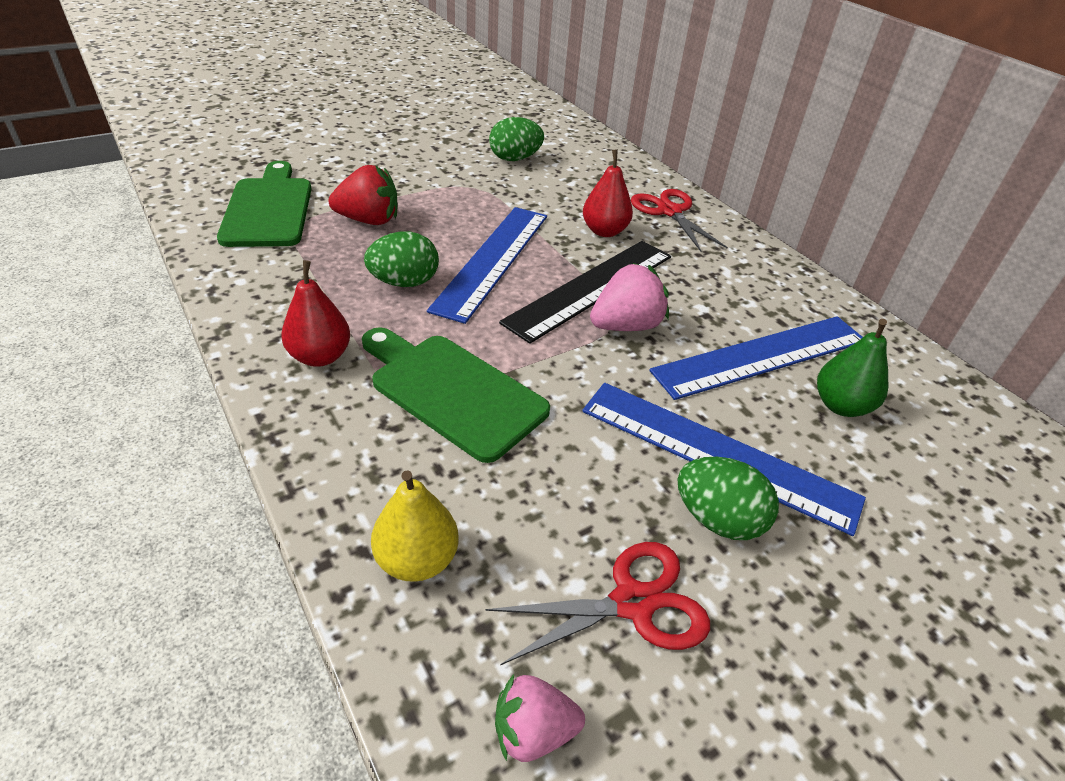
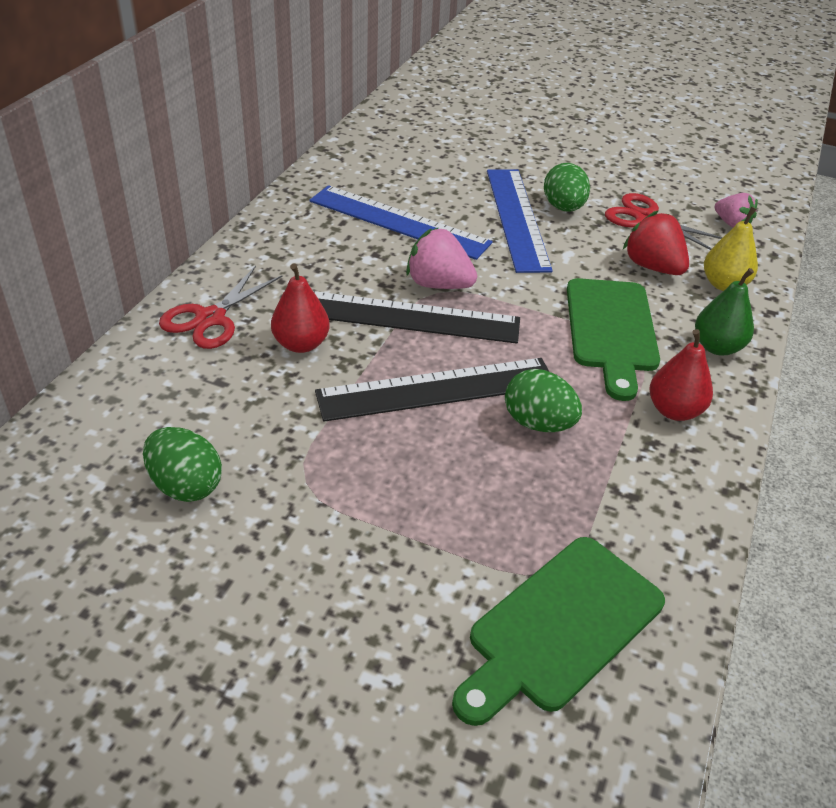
camera: 125 degrees left, 0 degrees up
red strawberry [329,165,398,225] -> red strawberry moved to [623,211,689,275]
blue ruler [427,207,547,324] -> black ruler [315,358,549,422]
green pear [817,319,888,417] -> green pear moved to [695,268,754,356]

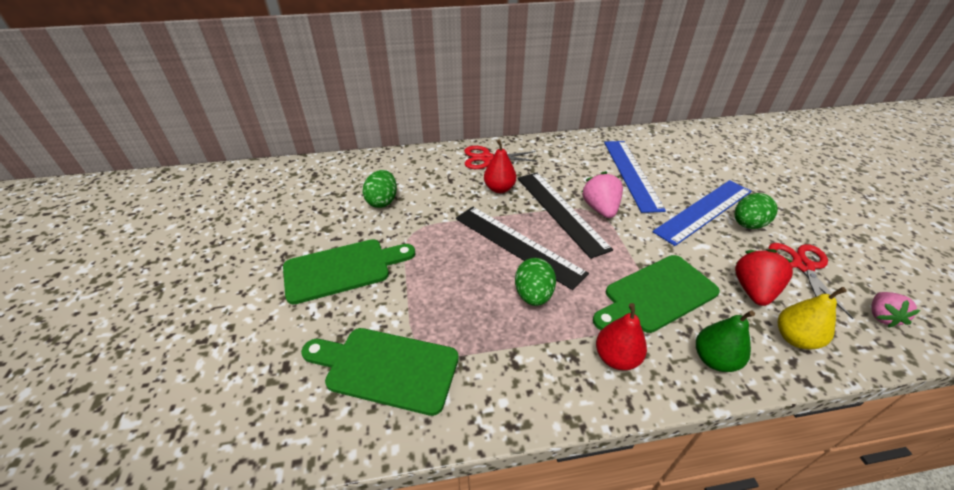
camera: 60 degrees right, 0 degrees up
none -> green cutting board [283,239,415,305]

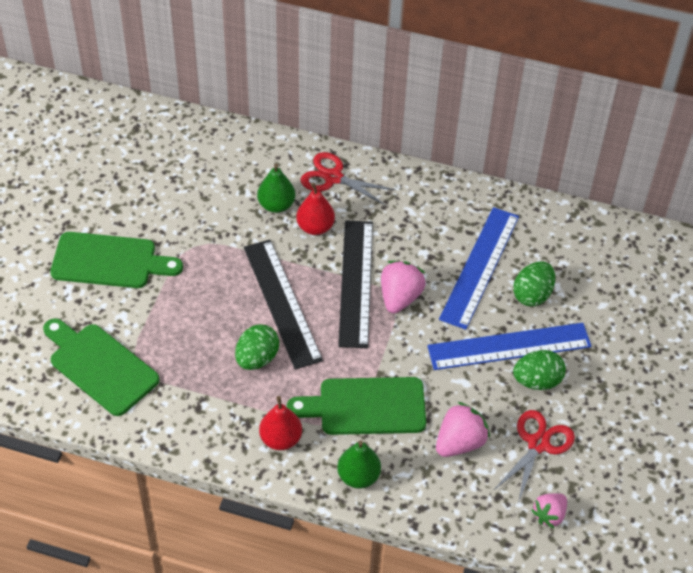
camera: 25 degrees right, 10 degrees up
green egg [363,170,397,208] -> green egg moved to [513,261,555,306]
red strawberry [735,249,793,306] -> pink strawberry [436,402,490,457]
yellow pear [777,287,847,349] -> none
none -> green pear [257,164,295,213]

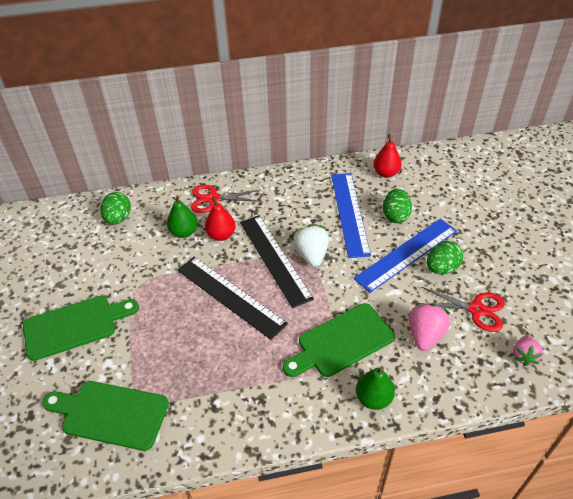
camera: 25 degrees left, 5 degrees down
green egg [235,324,279,370] -> green egg moved to [101,192,131,225]
red pear [259,396,302,450] -> red pear moved to [373,134,402,178]
pink strawberry [381,261,426,313] -> white strawberry [293,224,329,267]
red scissors [493,410,575,503] -> red scissors turned 105 degrees clockwise [422,287,505,332]

